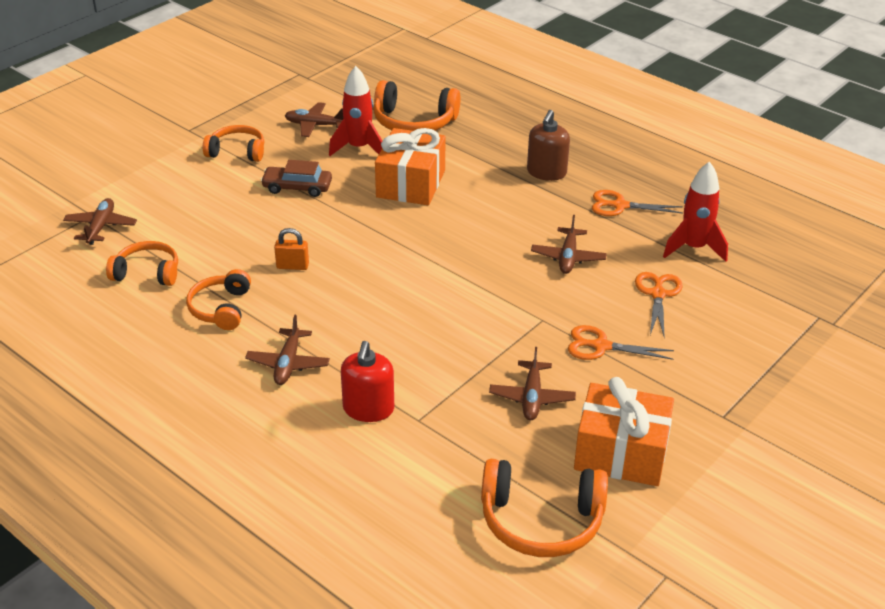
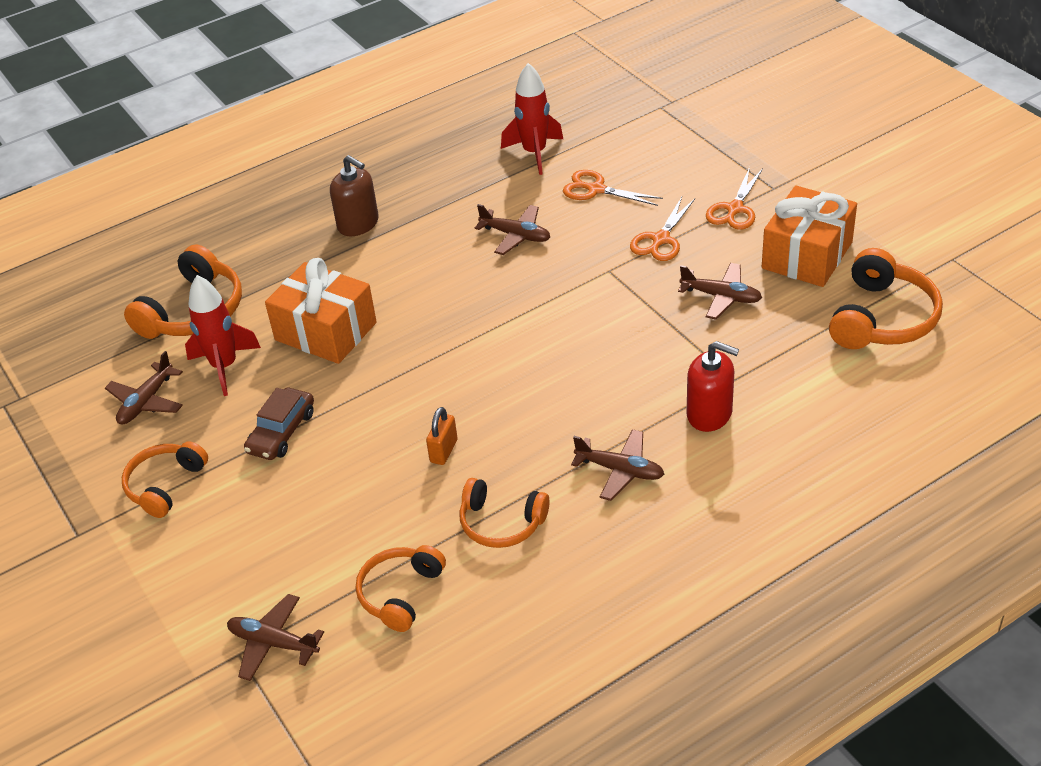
camera: 70 degrees left, 5 degrees up
orange scissors [592,190,683,216] -> orange scissors moved to [706,167,763,230]

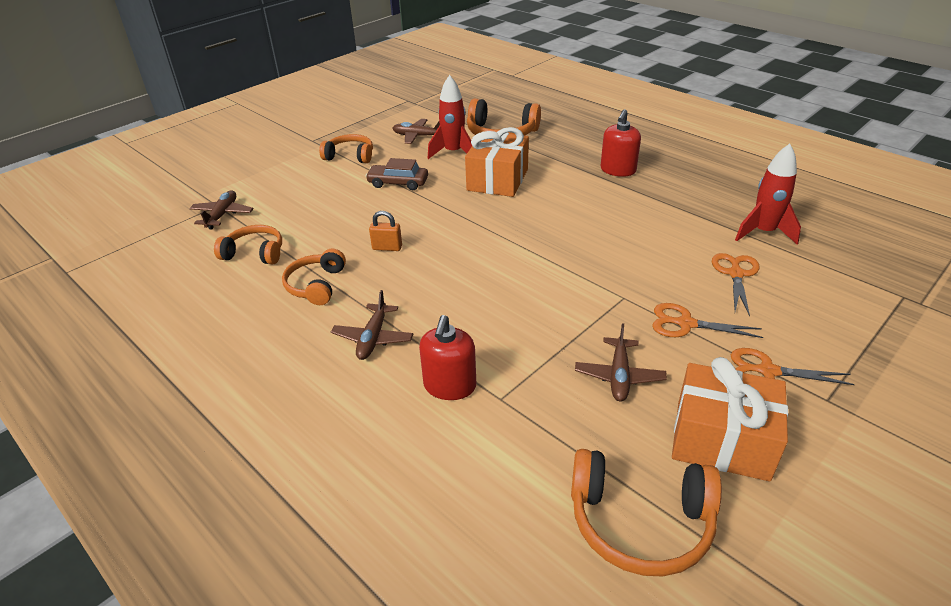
camera: 75 degrees right, 5 degrees down
brown soap dispenser [330,155,379,236] -> red soap dispenser [601,109,641,177]
brown plane [475,204,550,255] -> none

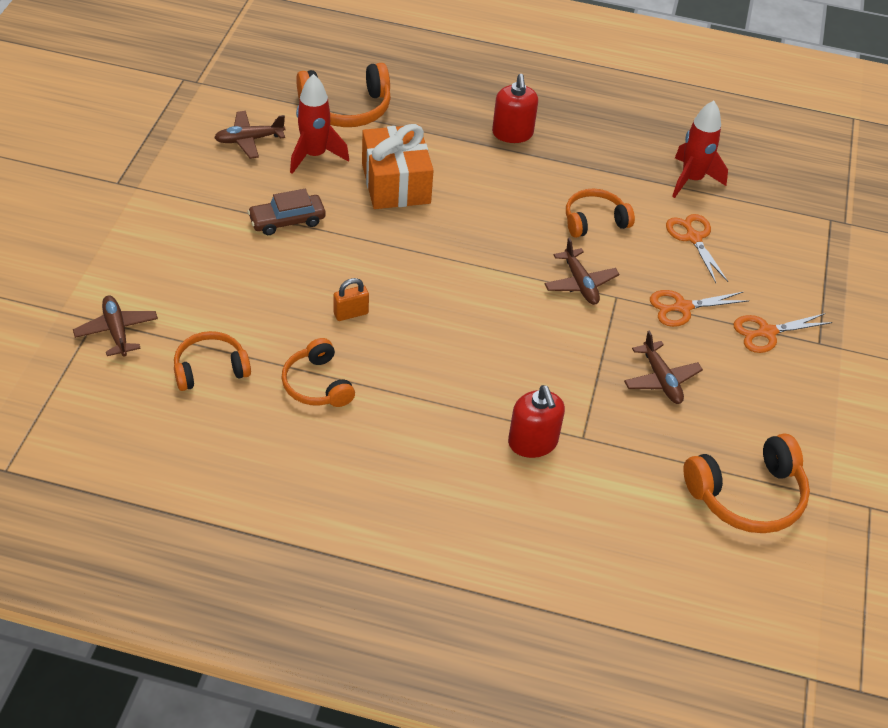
camera: 35 degrees left, 10 degrees up
orange headphones [319,134,373,163] -> orange headphones moved to [566,188,635,238]
brown plane [331,290,413,360] -> brown plane moved to [544,237,620,305]
orange gift [672,357,788,482] -> none

